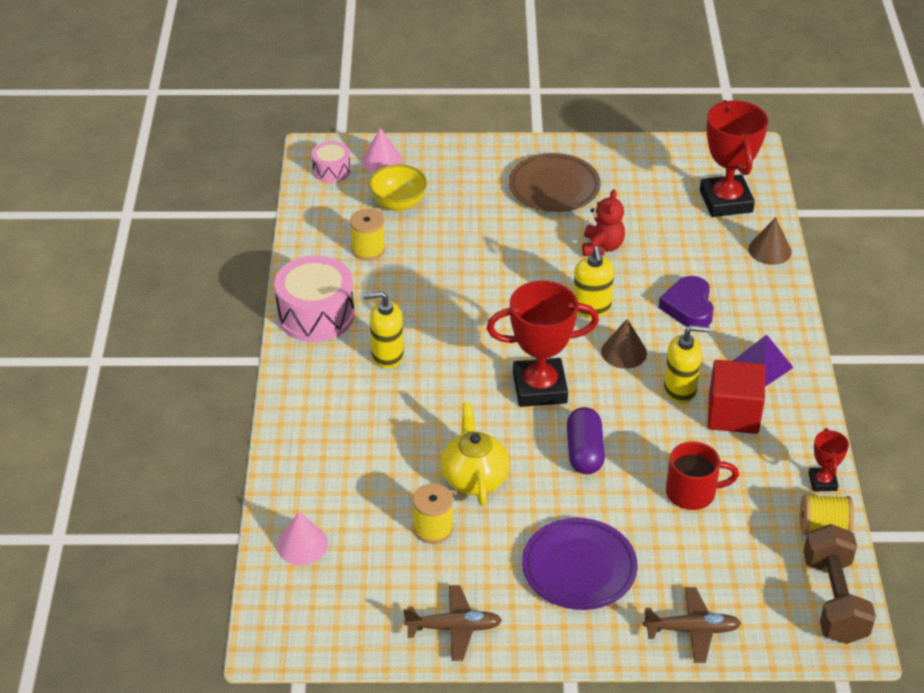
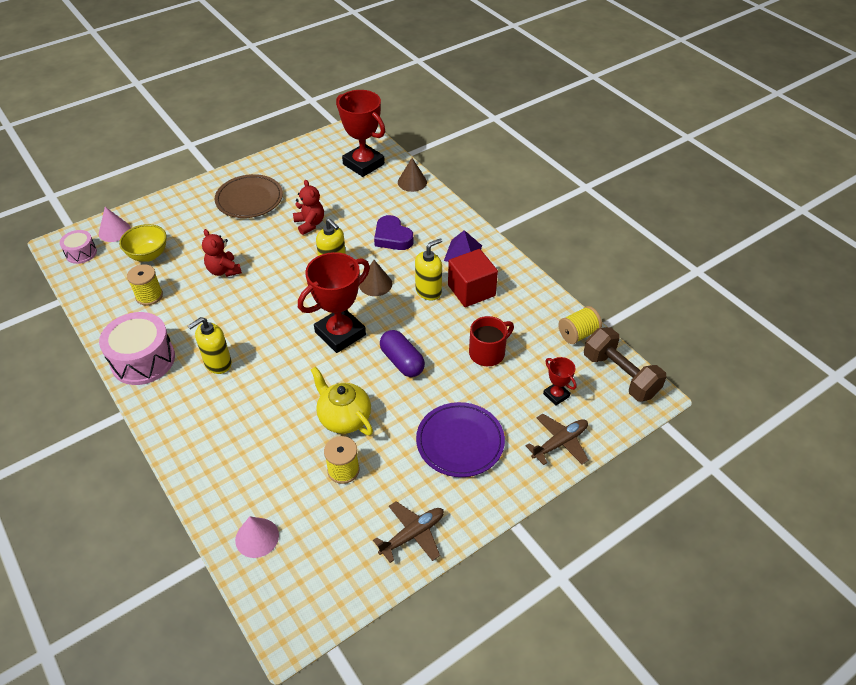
camera: 35 degrees left, 5 degrees up
red trophy [809,428,849,492] -> red trophy moved to [543,357,577,406]
none -> red teddy bear [202,229,242,277]

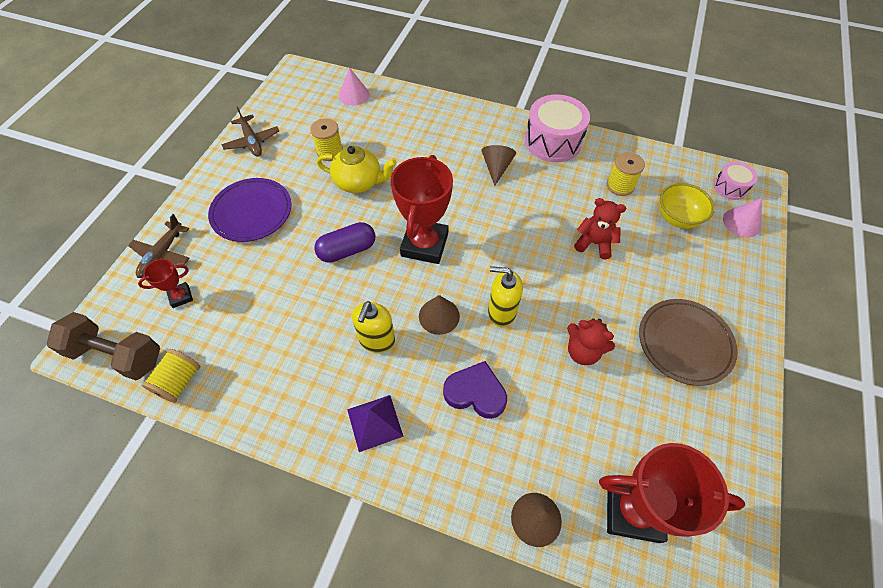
camera: 145 degrees right, 10 degrees up
yellow soap dispenser [188,317,232,374] -> brown cone [481,145,516,186]
brown plane [373,501,444,563] -> brown plane turned 45 degrees counterclockwise [221,107,279,157]
purple capsule [380,330,425,377] -> purple capsule turned 45 degrees counterclockwise [314,222,376,263]
red cube [448,249,498,307] -> none
red mug [469,316,514,366] -> none
red trophy [543,357,577,406] -> red trophy turned 45 degrees counterclockwise [138,259,193,308]

